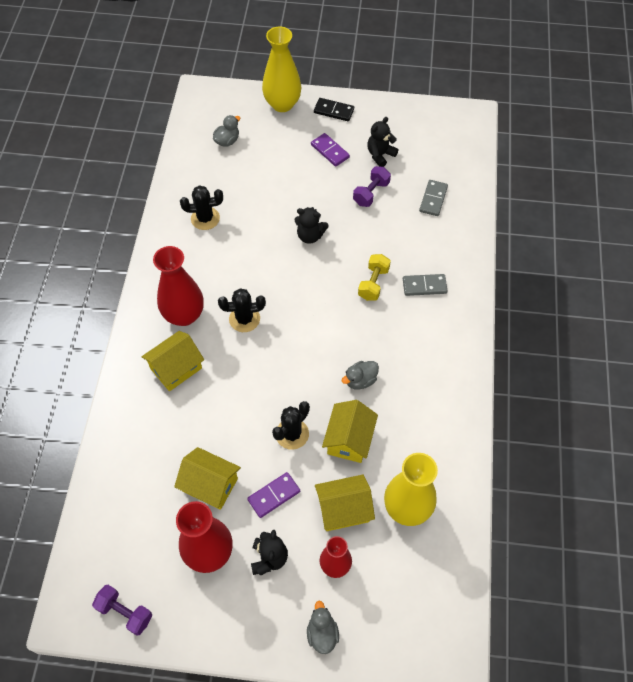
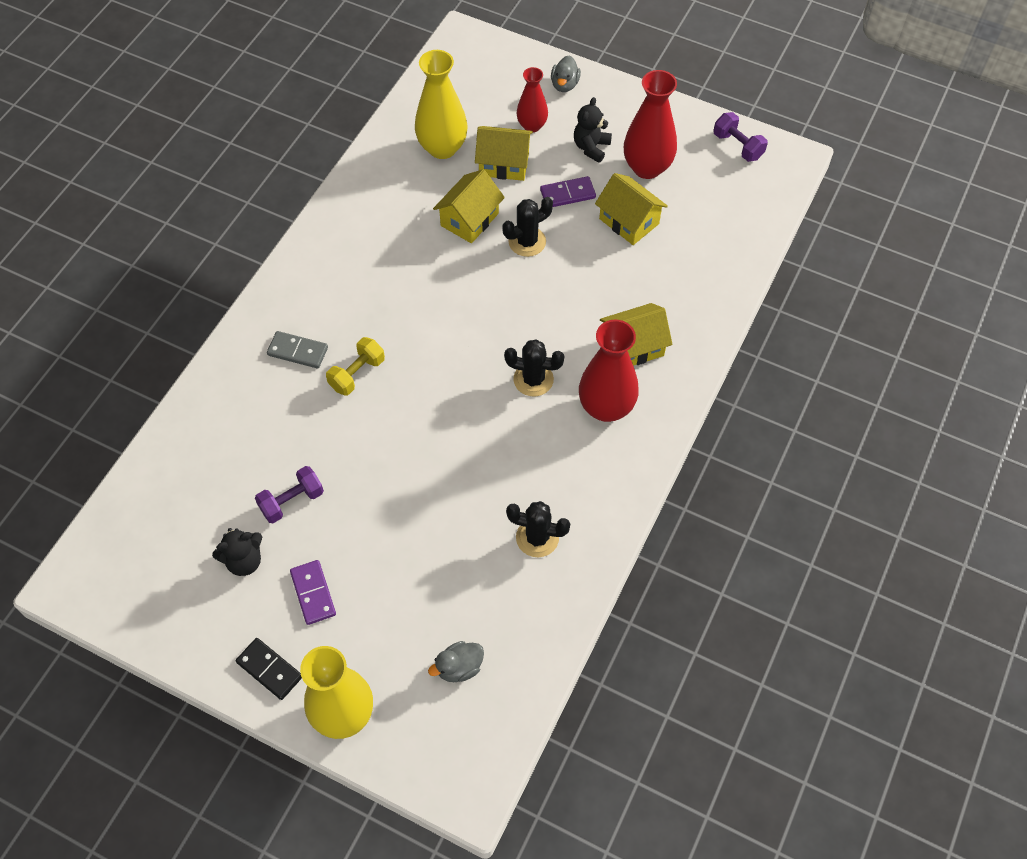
camera: 160 degrees left, 0 degrees up
black teddy bear [294,207,329,244] -> none
grey duck [341,361,379,390] -> none
grey domino [419,180,448,216] -> none

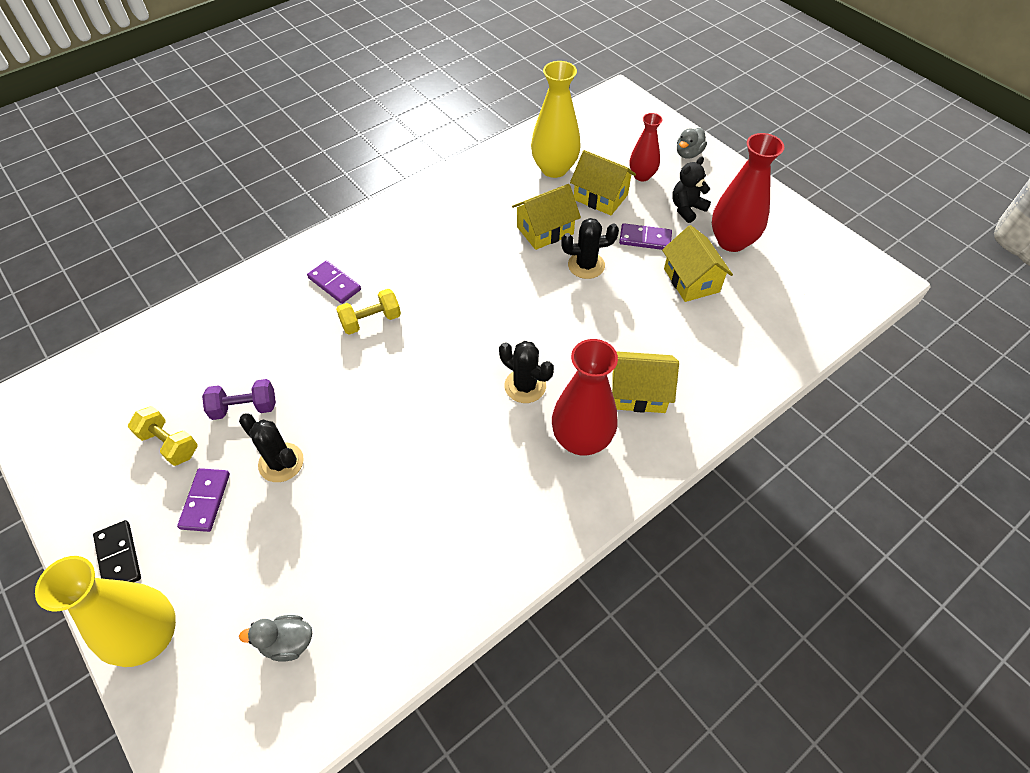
camera: 25 degrees right, 5 degrees down
black teddy bear [212,528,262,576] -> yellow dumbbell [128,406,198,466]
grey domino [267,331,328,368] -> purple domino [307,261,361,304]
black cactus [506,501,570,557] -> black cactus moved to [239,414,304,482]
purple dumbbell [713,112,768,162] -> none

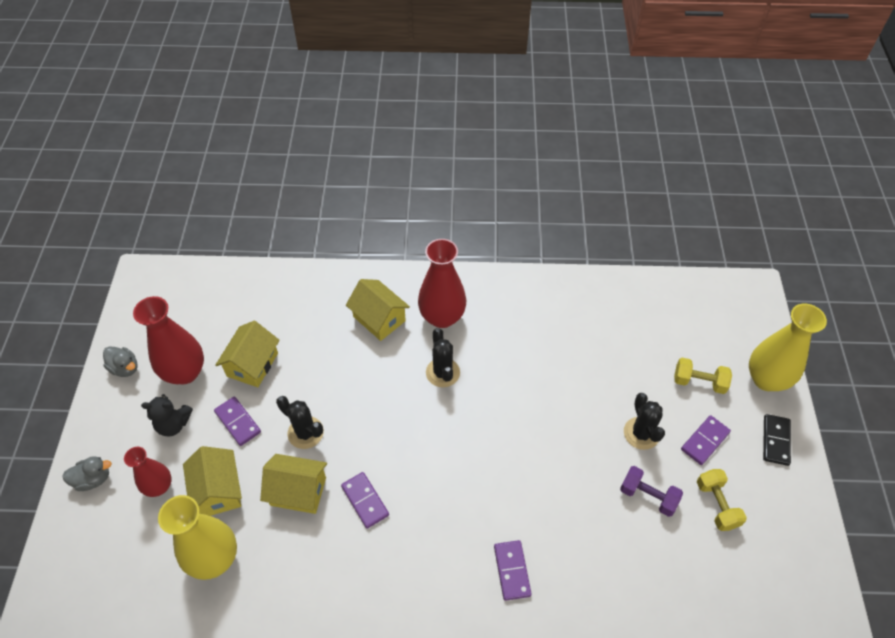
camera: 140 degrees left, 0 degrees up
grey duck [239,615,312,661] -> grey duck moved to [103,346,138,377]
yellow dumbbell [336,289,401,335] -> yellow dumbbell moved to [674,358,732,394]
none -> purple domino [341,472,389,529]

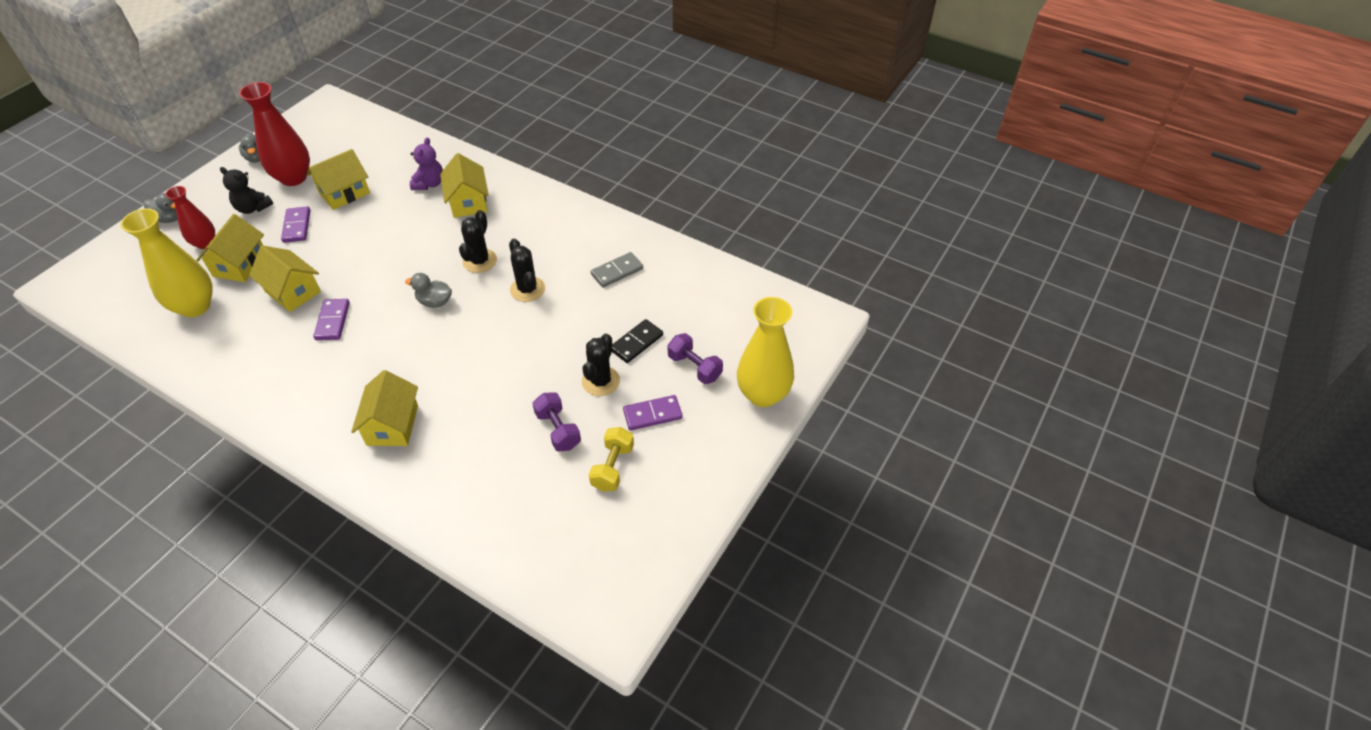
camera: 30 degrees right, 5 degrees down
black cactus [276,396,324,449] -> black cactus moved to [509,239,545,302]
red vase [418,239,466,328] -> none
purple domino [494,540,532,601] -> yellow house [351,370,418,446]
yellow dumbbell [674,358,732,394] -> purple dumbbell [668,333,723,384]
black domino [763,414,791,466] -> black domino moved to [612,319,663,363]
none -> grey duck [405,273,452,308]
none -> purple teddy bear [410,137,443,190]
none -> grey domino [591,252,643,288]

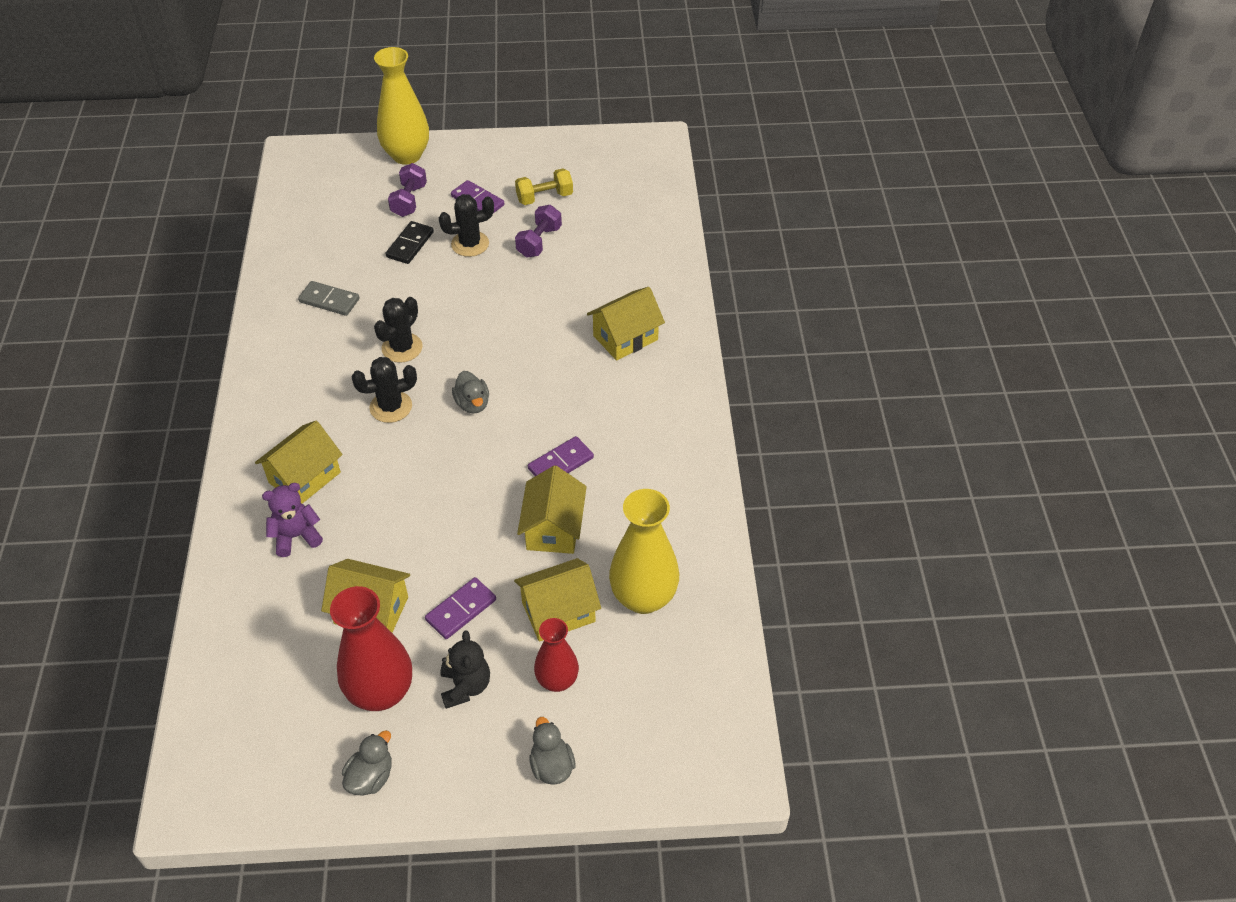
camera: 125 degrees left, 0 degrees up
black domino [612,319,663,363] -> black domino turned 75 degrees counterclockwise [385,221,434,264]

